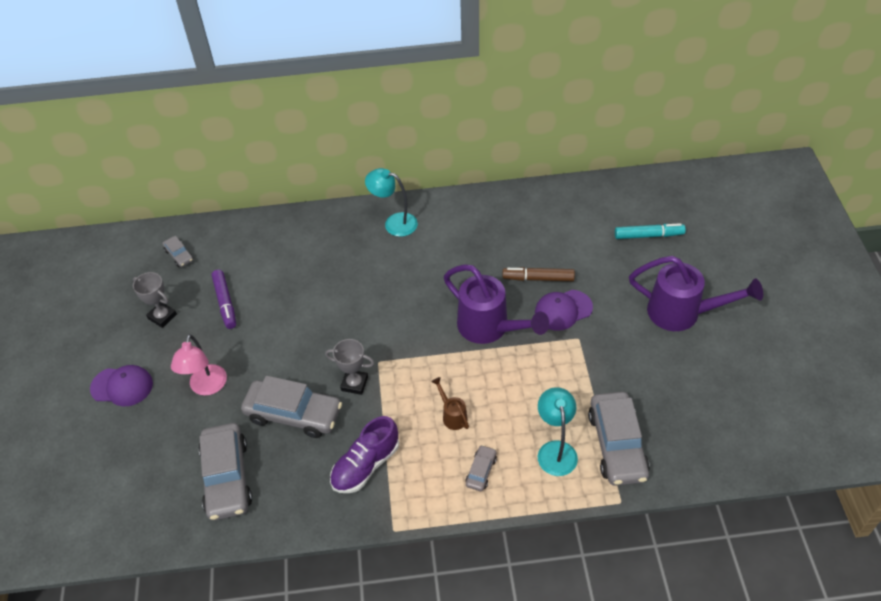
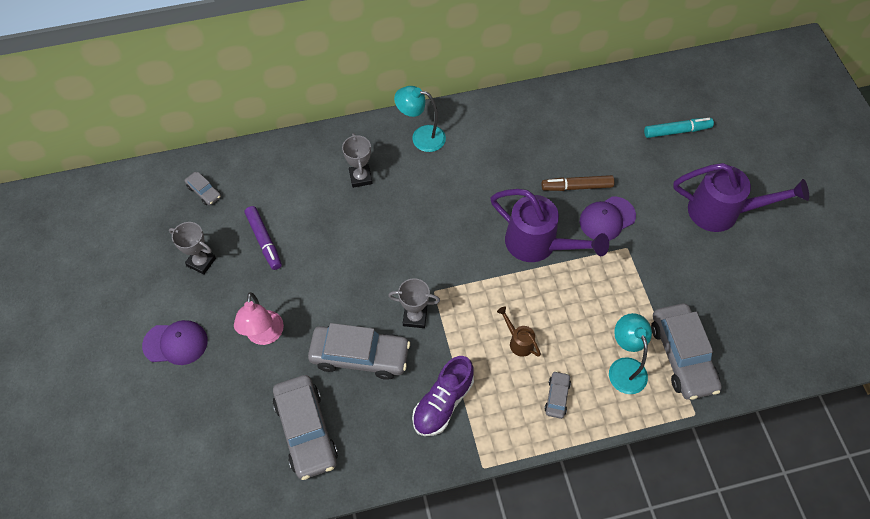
camera: 10 degrees left, 10 degrees up
none -> grey trophy [342,133,372,188]

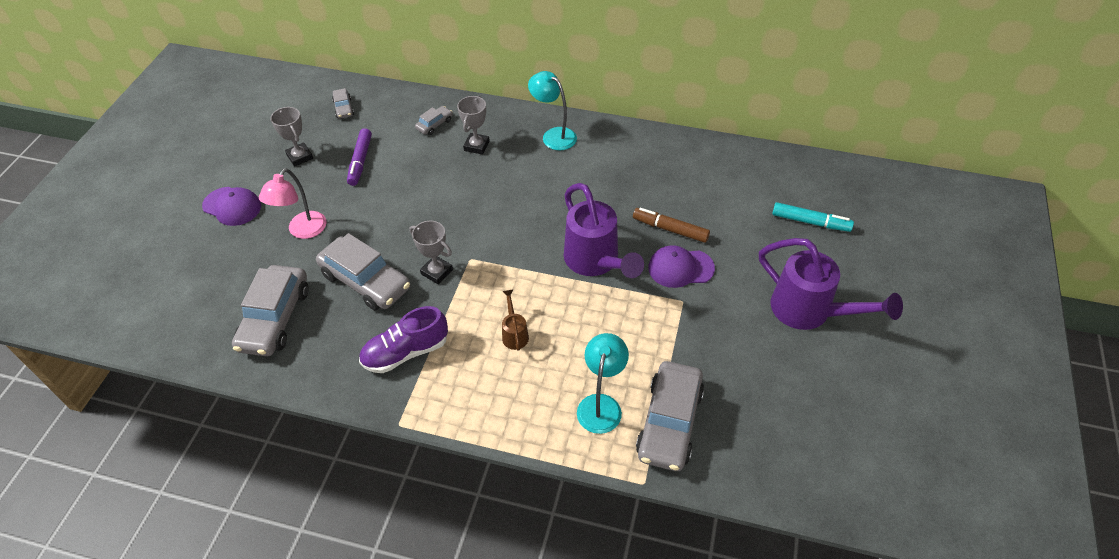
camera: 30 degrees right, 10 degrees down
grey car [544,371,571,419] -> grey car moved to [415,106,453,135]

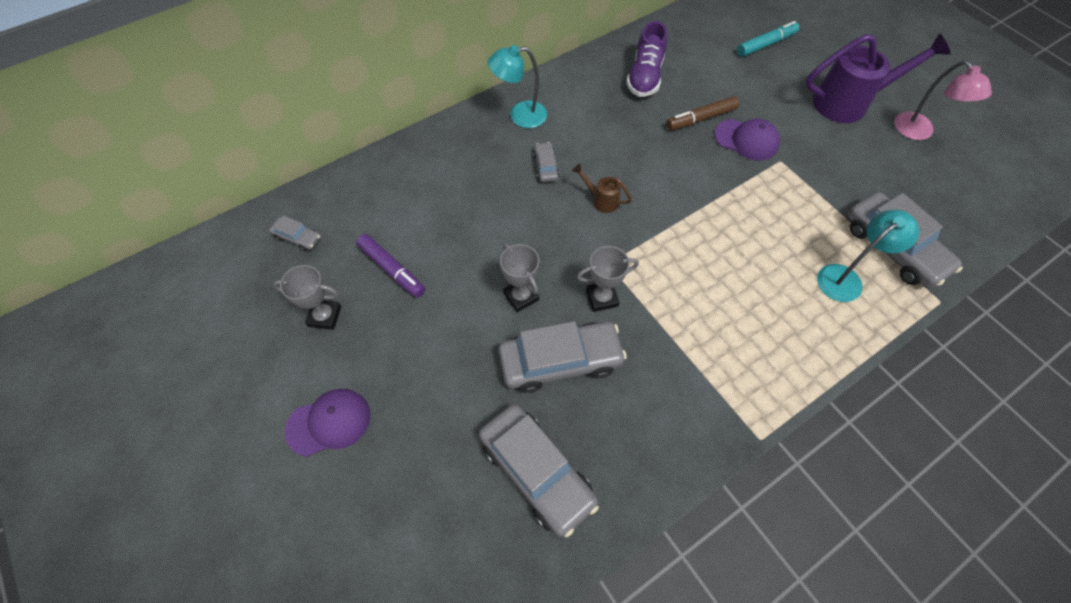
camera: 50 degrees left, 10 degrees up
pink lamp [259,168,327,239] -> pink lamp moved to [894,61,992,140]
purple shoe [359,306,448,373] -> purple shoe moved to [626,21,667,97]
grey car [415,106,453,135] -> grey car moved to [533,142,559,182]
grey trophy [457,96,490,155] -> grey trophy moved to [500,244,539,312]
brown watering can [502,290,529,351] -> brown watering can moved to [572,164,632,213]
purple watering can [564,183,644,278] -> none
turquoise lamp [577,333,629,434] -> turquoise lamp turned 90 degrees clockwise [817,210,919,302]
purple cap [648,245,715,288] -> purple cap turned 105 degrees counterclockwise [714,119,780,160]

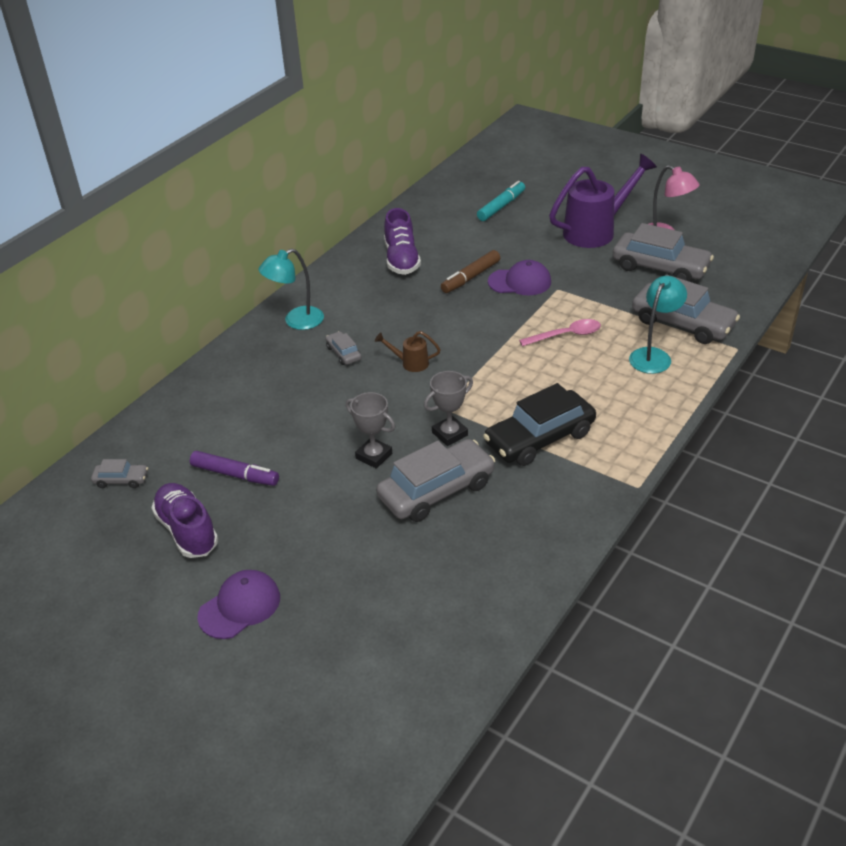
camera: 20 degrees left, 20 degrees down
grey trophy [273,265,341,330] -> purple shoe [151,483,218,558]
grey car [479,404,599,537] -> grey car moved to [613,223,714,282]
none -> black car [483,383,596,466]
none -> pink spoon [519,319,601,347]

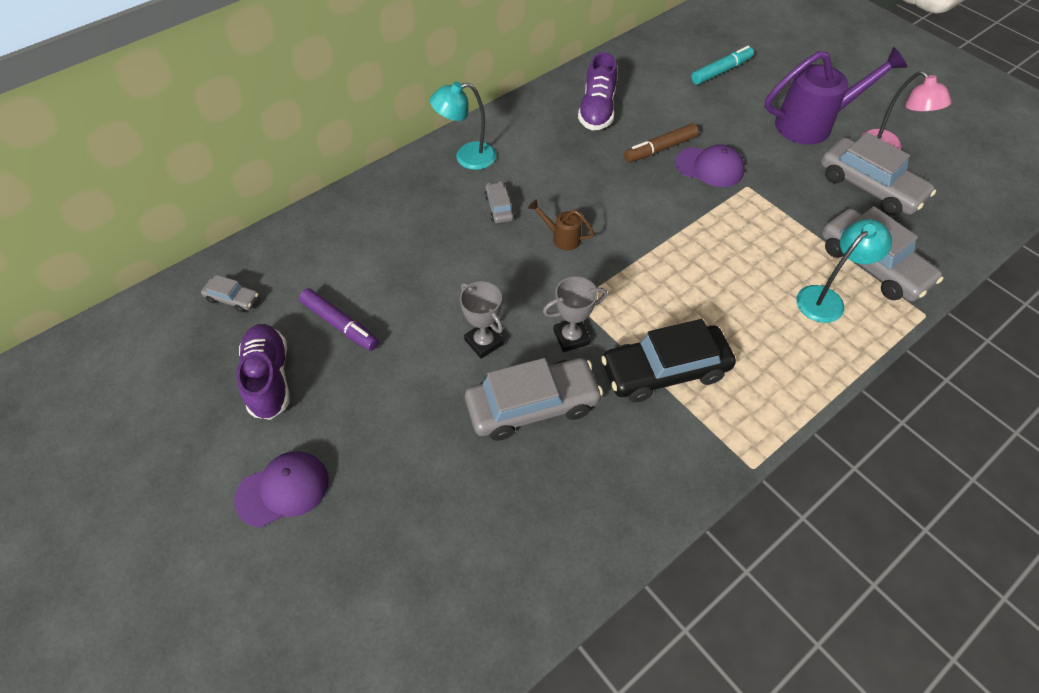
camera: 15 degrees right, 15 degrees up
pink spoon [519,319,601,347] -> none

